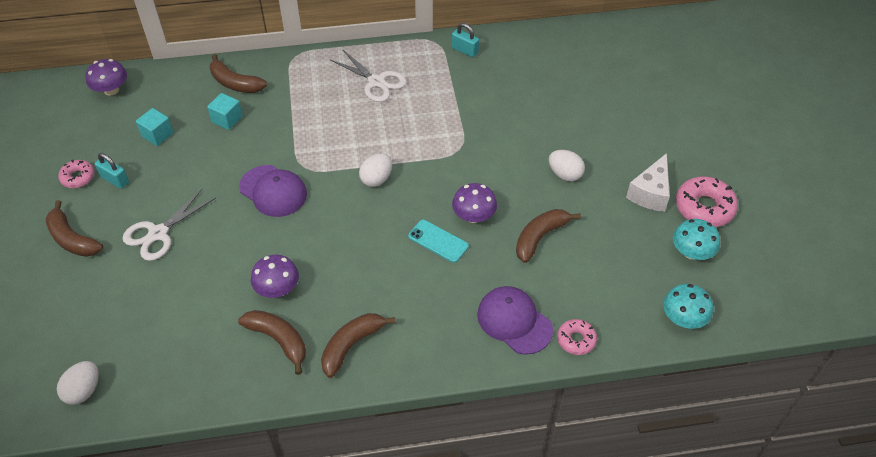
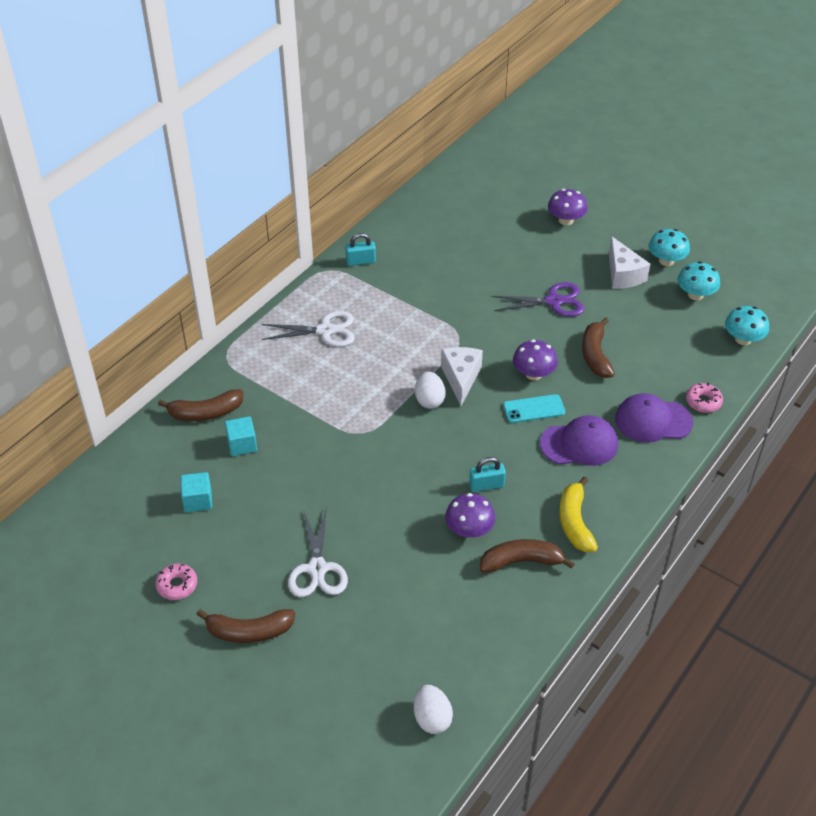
camera: 45 degrees left, 5 degrees down
purple mushroom [86,59,127,96] -> purple mushroom moved to [548,189,588,225]
turquoise padlock [95,153,129,189] -> turquoise padlock moved to [469,457,506,492]
purple cap [239,165,307,217] -> purple cap moved to [540,415,618,466]
brown banana [321,313,396,378] -> yellow banana [559,476,598,552]
white egg [549,150,585,182] -> purple scissors [491,282,584,317]
pink donut [676,176,738,227] -> turquoise mushroom [649,229,690,266]
none -> white cheese [441,347,483,406]

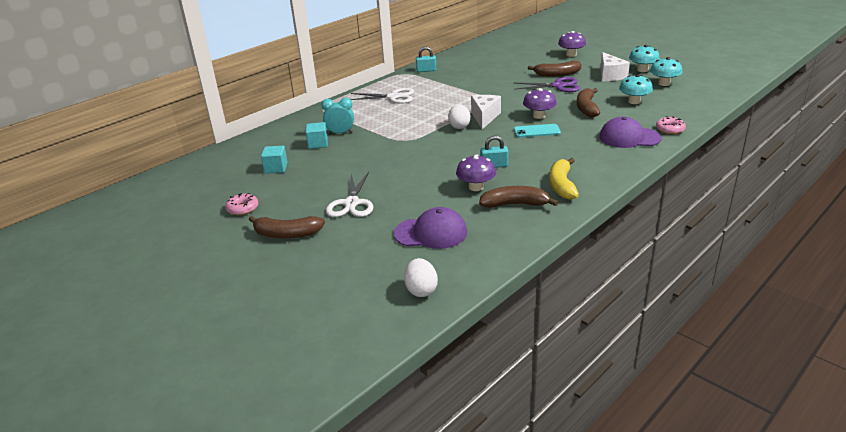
camera: 10 degrees right, 15 degrees down
brown banana [158,389,243,421] -> brown banana moved to [528,61,581,77]
purple cap [540,415,618,466] -> purple cap moved to [394,207,467,249]
turquoise mushroom [725,306,769,345] -> turquoise mushroom moved to [619,74,653,104]
none -> turquoise clock [321,98,354,134]

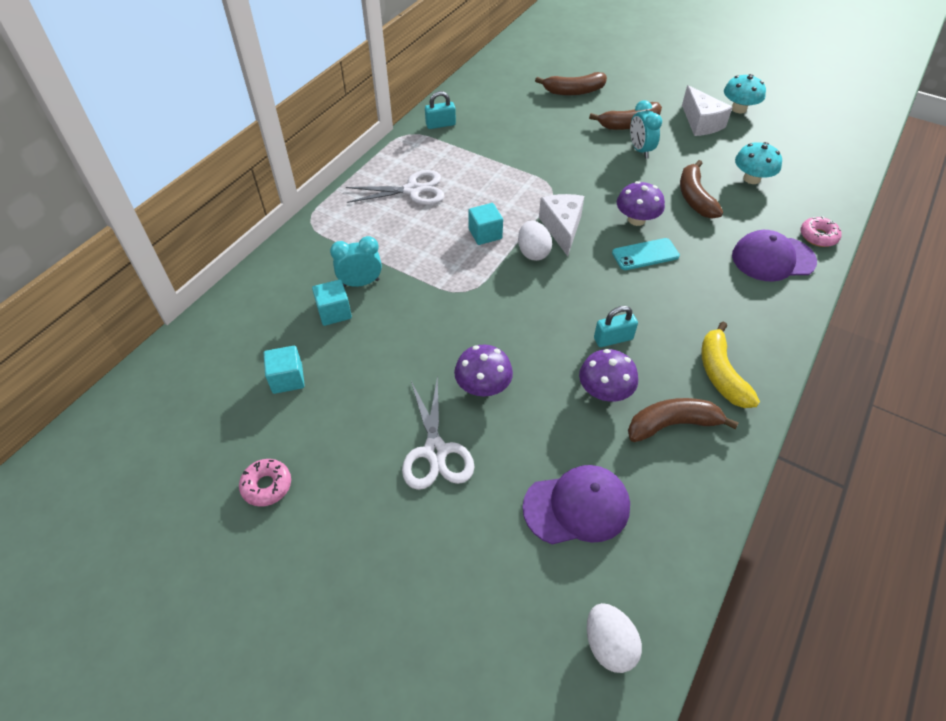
camera: 15 degrees left, 20 degrees up
brown banana [249,216,325,239] -> brown banana moved to [535,72,607,95]
purple scissors [514,77,580,92] -> turquoise clock [630,100,662,159]
purple mushroom [558,31,586,57] -> purple mushroom moved to [454,345,513,396]
turquoise mushroom [650,57,682,86] -> none
none -> turquoise cube [469,203,503,245]

